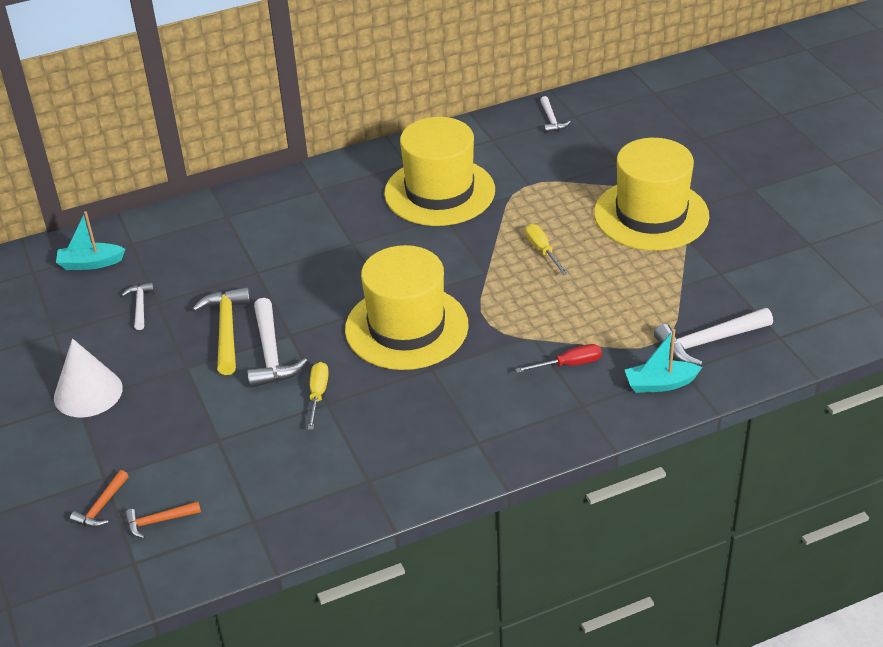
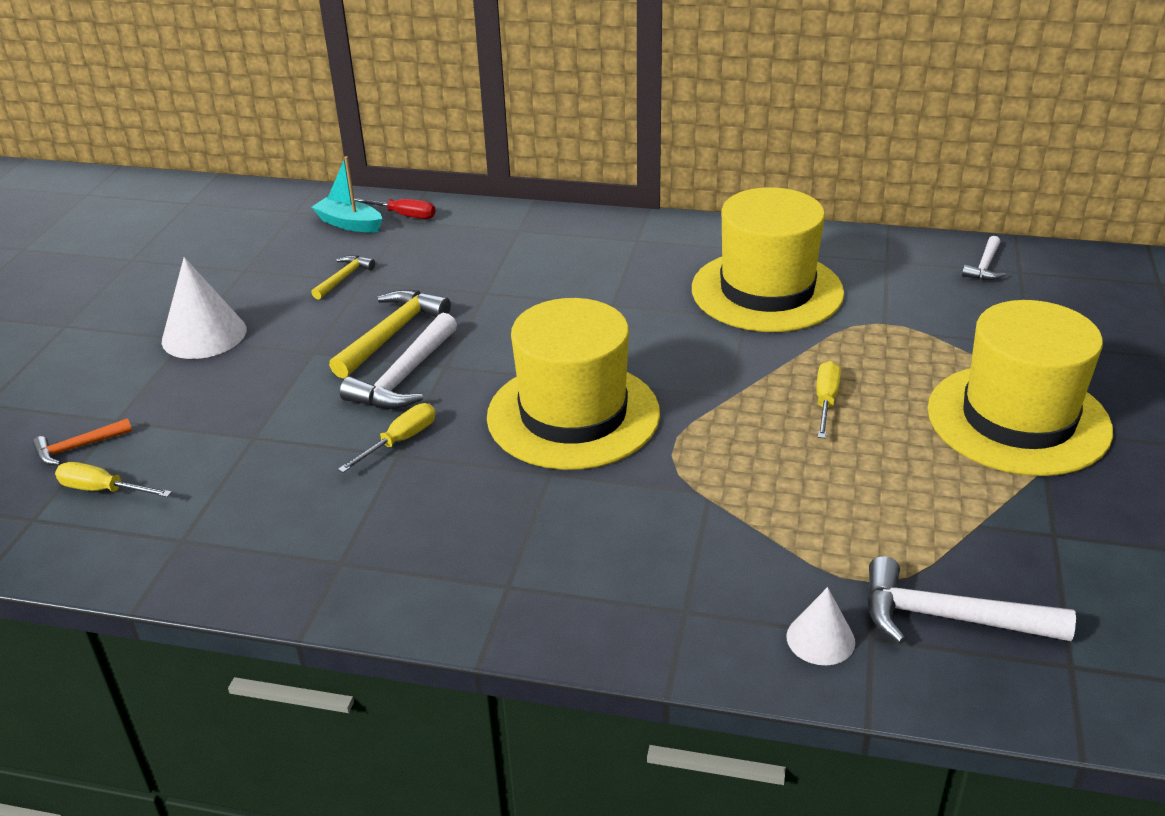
camera: 35 degrees right, 5 degrees down
white hammer [121,282,154,330] -> yellow hammer [311,255,375,300]
orange hammer [125,501,201,539] -> yellow screwdriver [55,462,172,497]
red screwdriver [516,344,602,373] -> red screwdriver moved to [354,198,436,219]
turquoise boat [625,329,702,393] -> white cone [786,587,855,665]

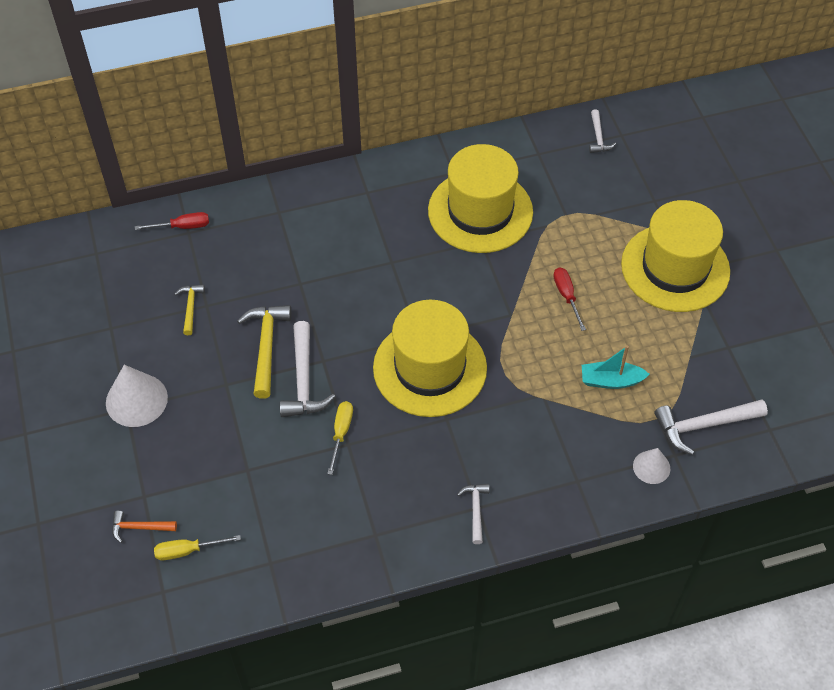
camera: 30 degrees left, 20 degrees up
orange hammer [32,418,132,465] -> orange hammer turned 60 degrees clockwise [112,511,177,543]
turquoise boat [312,156,382,233] -> turquoise boat moved to [582,346,650,389]
yellow screwdriver [817,361,841,438] -> red screwdriver [553,267,586,331]
none -> white hammer [457,484,490,544]

